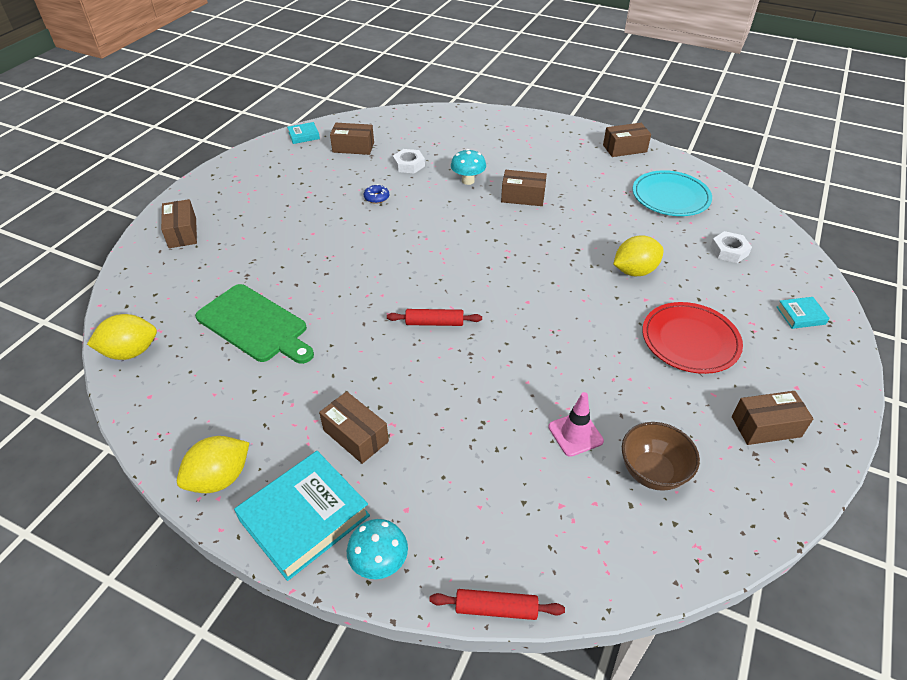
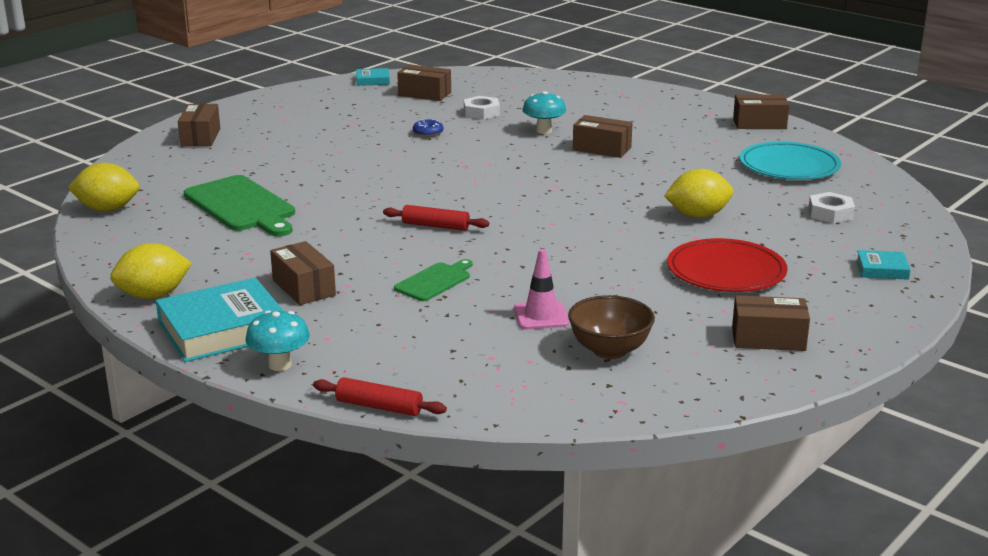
camera: 15 degrees right, 20 degrees down
none -> green cutting board [394,259,473,301]

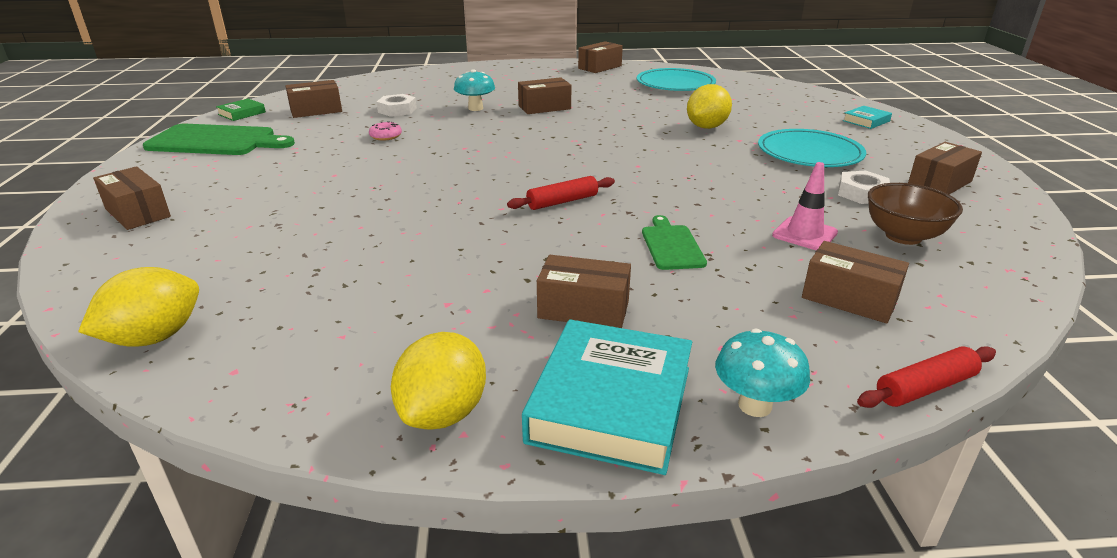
camera: 45 degrees left, 5 degrees up
green cutting board [184,175,295,236] -> green cutting board moved to [143,124,295,155]
turquoise book [356,68,390,86] -> green book [216,99,266,121]
blue donut [413,119,444,137] -> pink donut [369,122,402,141]
red plate [667,238,787,292] -> turquoise plate [758,129,866,167]
white nut [809,192,855,224] -> white nut moved to [838,170,890,204]
none -> brown box [802,241,909,324]

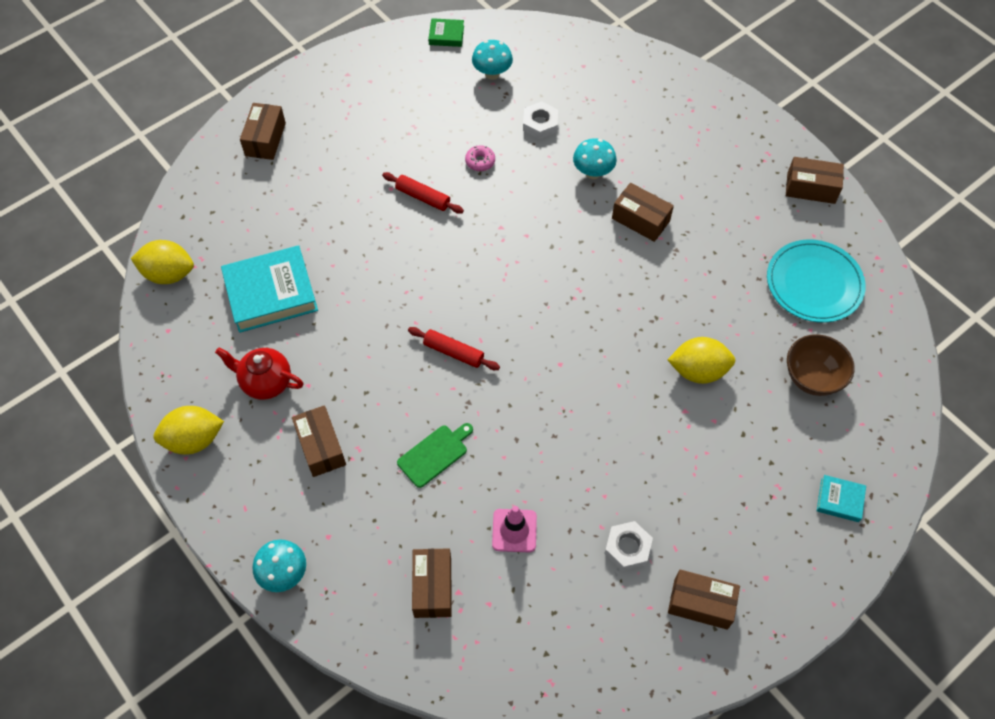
camera: 55 degrees right, 30 degrees up
green cutting board [143,124,295,155] -> none
brown box [285,80,342,118] -> turquoise mushroom [472,40,513,80]
turquoise book [522,319,692,475] -> turquoise book moved to [221,245,318,333]
turquoise plate [758,129,866,167] -> none
red rolling pin [857,346,996,408] -> red rolling pin moved to [382,172,464,214]
brown bowl [868,183,963,245] -> brown bowl moved to [787,334,855,396]
none -> red teapot [215,347,304,400]

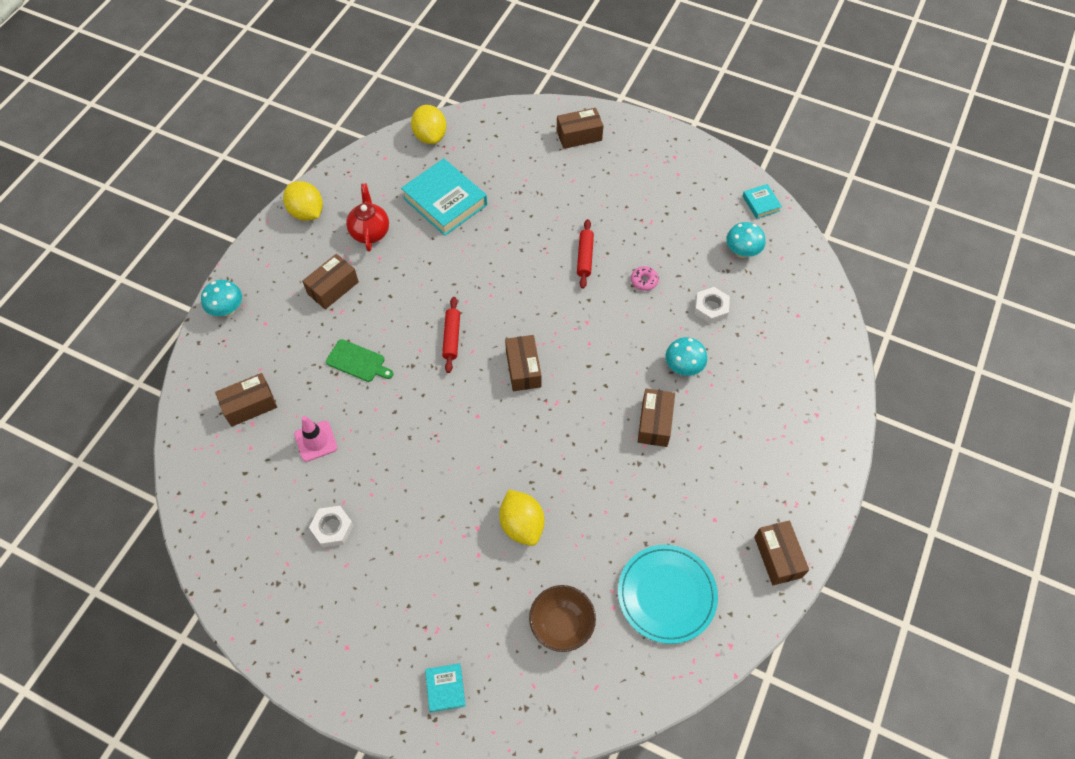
camera: 65 degrees right, 0 degrees up
green book [428,18,464,47] -> turquoise book [742,184,782,219]
brown box [668,569,740,630] -> brown box moved to [505,335,542,391]

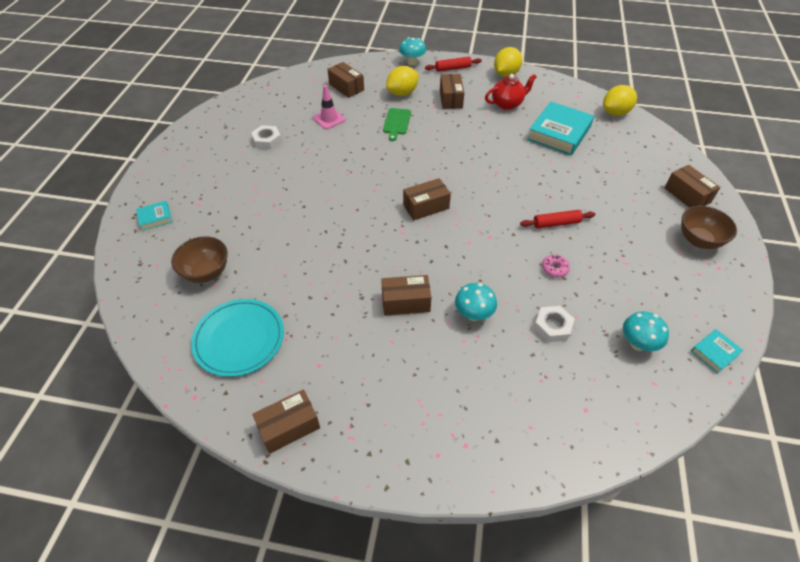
camera: 75 degrees right, 10 degrees down
brown box [302,254,359,309] -> brown box turned 60 degrees clockwise [440,74,464,109]
red rolling pin [442,297,460,373] -> red rolling pin moved to [425,57,482,72]
yellow lemon [499,489,545,546] -> yellow lemon moved to [386,66,419,96]
none -> brown bowl [681,206,737,249]

